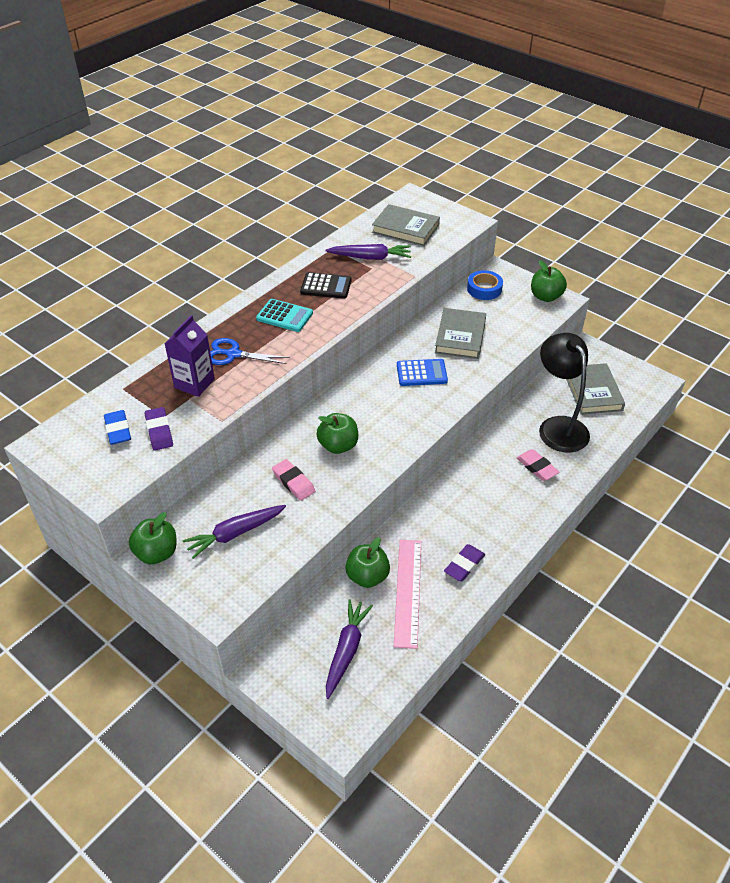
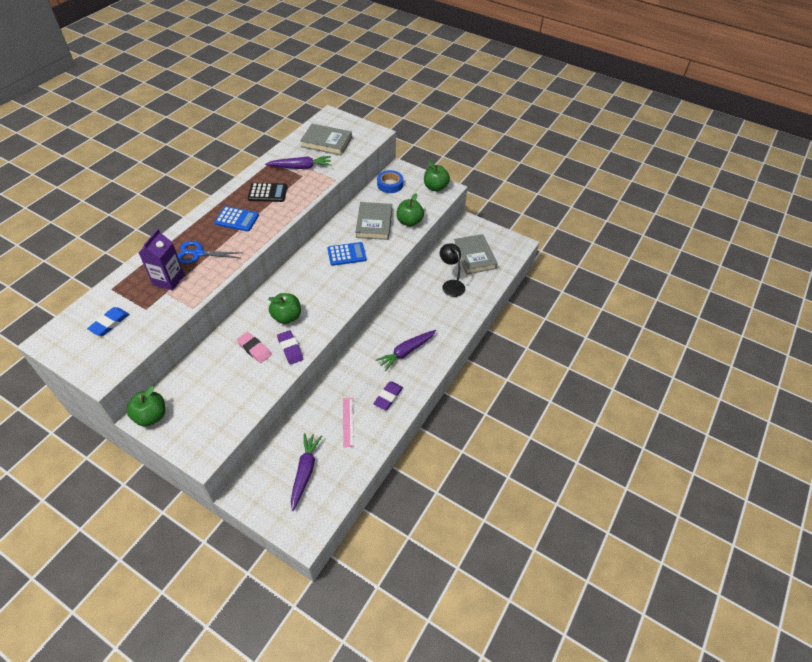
camera: 10 degrees left, 5 degrees up
blue eraser [104,410,131,445] -> blue eraser turned 60 degrees clockwise [87,307,129,336]
purple eraser [145,407,173,451] -> purple eraser moved to [277,330,303,365]
purple carrot [182,505,286,559] -> purple carrot moved to [375,330,436,371]
turquoise calculator [256,299,313,332] -> blue calculator [214,206,259,232]
green apple [345,537,390,588] -> green apple moved to [396,193,424,227]
pink ruler [394,540,421,649] -> pink ruler [343,398,354,447], size x0.59
pink eraser [517,449,559,481] -> none
black lamp [539,333,590,453] -> black lamp [440,244,465,297], size x0.63

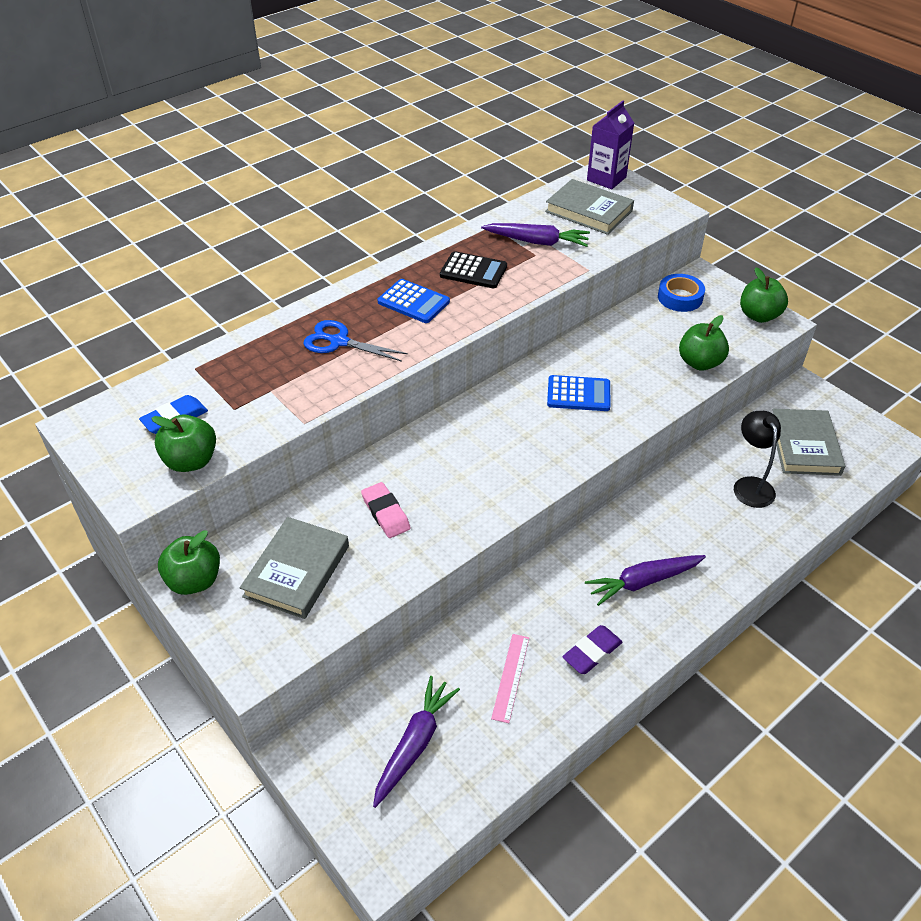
camera: 20 degrees right, 5 degrees down
purple carton [139,229,185,291] -> purple carton moved to [587,101,634,189]
green apple [268,293,301,324] -> green apple moved to [151,414,216,472]
purple eraser [277,330,303,365] -> none
grey book [355,202,392,240] -> grey book moved to [240,517,349,619]

